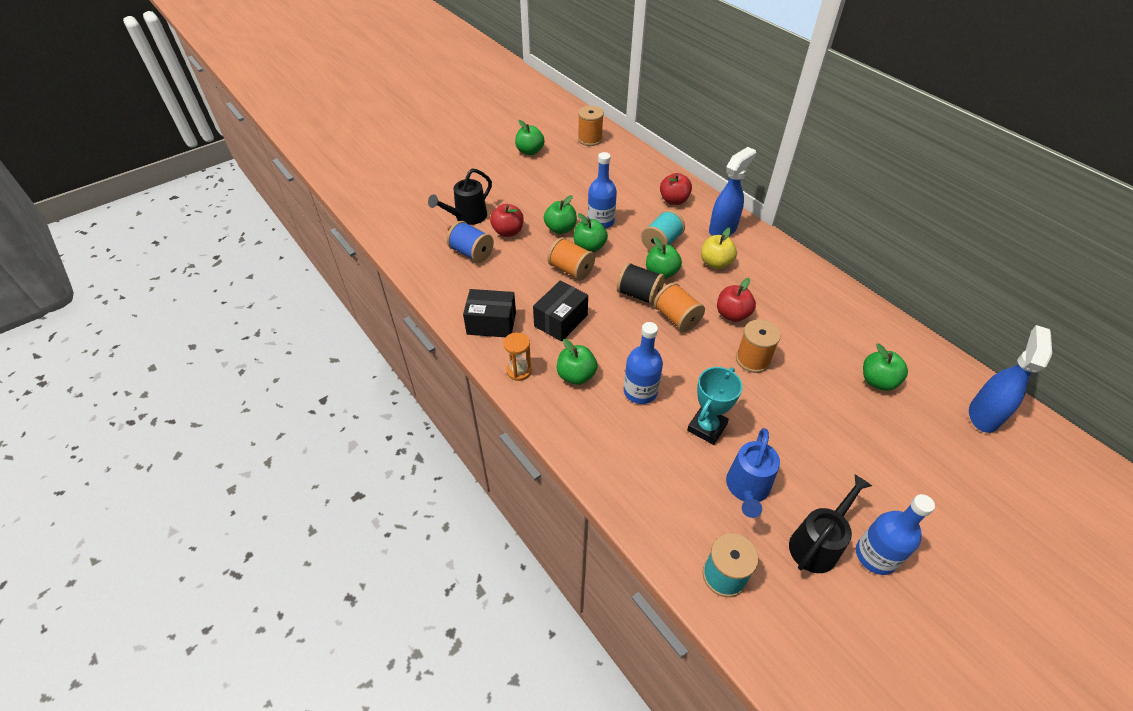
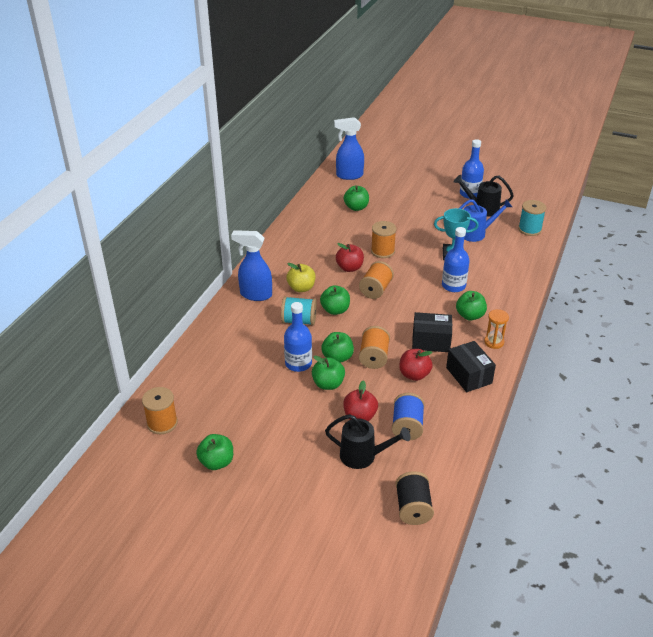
camera: 120 degrees left, 10 degrees down
black spool [617,262,665,305] -> black spool moved to [395,471,434,525]
red apple [660,173,692,205] -> red apple moved to [399,349,433,381]

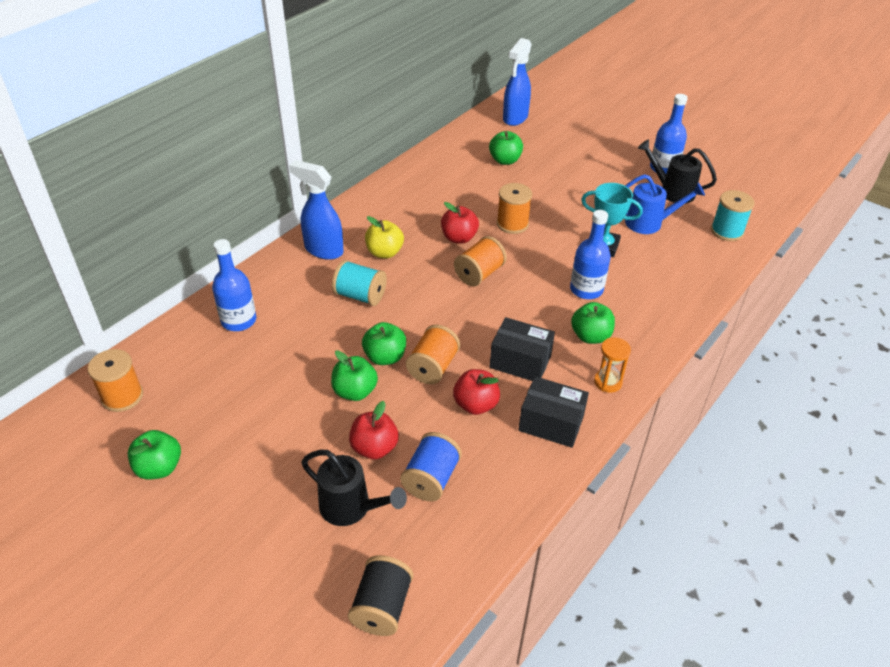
camera: 15 degrees right, 5 degrees up
blue bottle [284,302,312,372] -> blue bottle moved to [212,239,256,331]
green apple [320,285,350,315] -> none
blue spray bottle [334,117,364,180] -> blue spray bottle turned 75 degrees counterclockwise [503,38,532,126]
black box [446,341,496,392] -> black box turned 60 degrees counterclockwise [519,376,589,448]

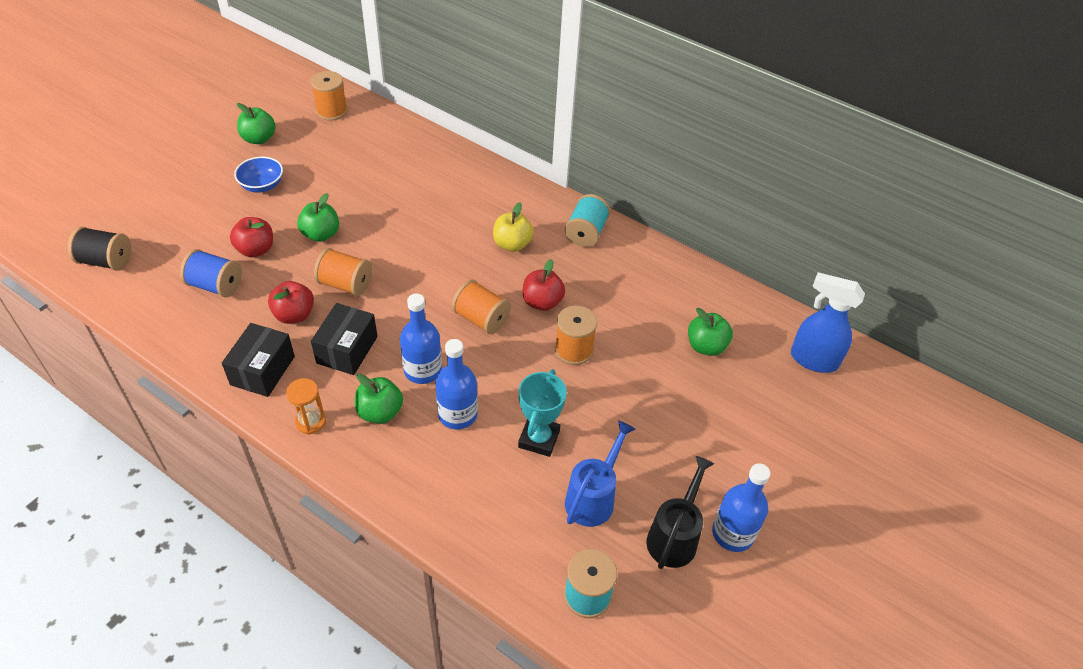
camera: 85 degrees right, 5 degrees up
blue bottle [212,239,256,331] -> blue bottle moved to [400,294,442,384]
blue spray bottle [289,160,343,260] -> none
black watering can [301,450,407,526] -> none
turquoise spool [332,260,387,306] -> turquoise spool moved to [565,194,610,247]
green apple [362,322,406,365] -> none
blue watering can [625,174,705,234] -> blue watering can turned 150 degrees counterclockwise [565,420,636,527]
none -> blue bowl [234,156,283,193]

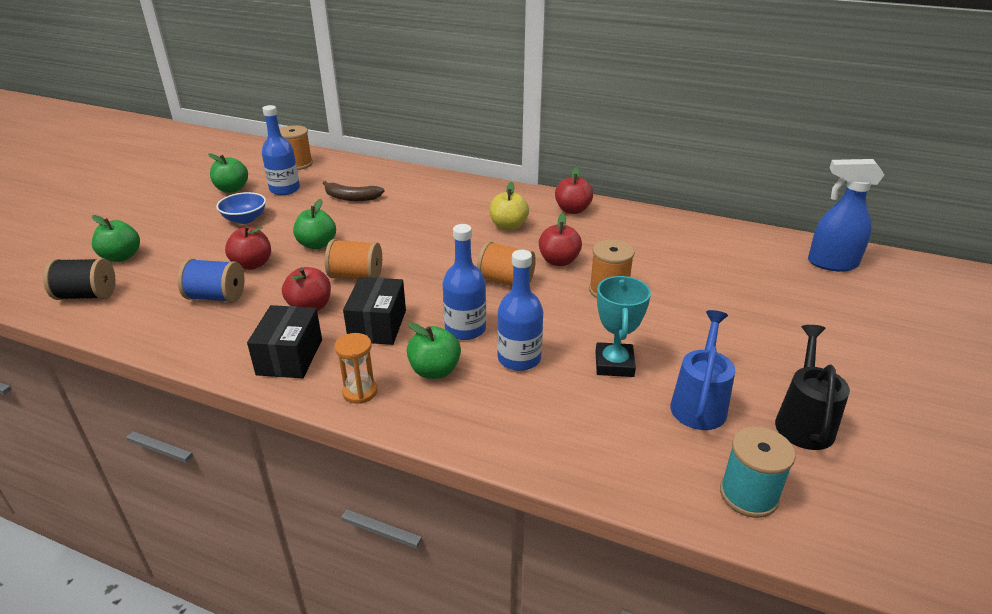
camera: 10 degrees left, 15 degrees down
turquoise spool [565,194,610,247] -> red apple [555,167,593,214]
green apple [688,308,733,356] -> green apple moved to [92,215,140,262]
blue bottle [712,463,771,552] -> blue bottle moved to [262,105,300,195]
none -> brown banana [323,181,384,201]

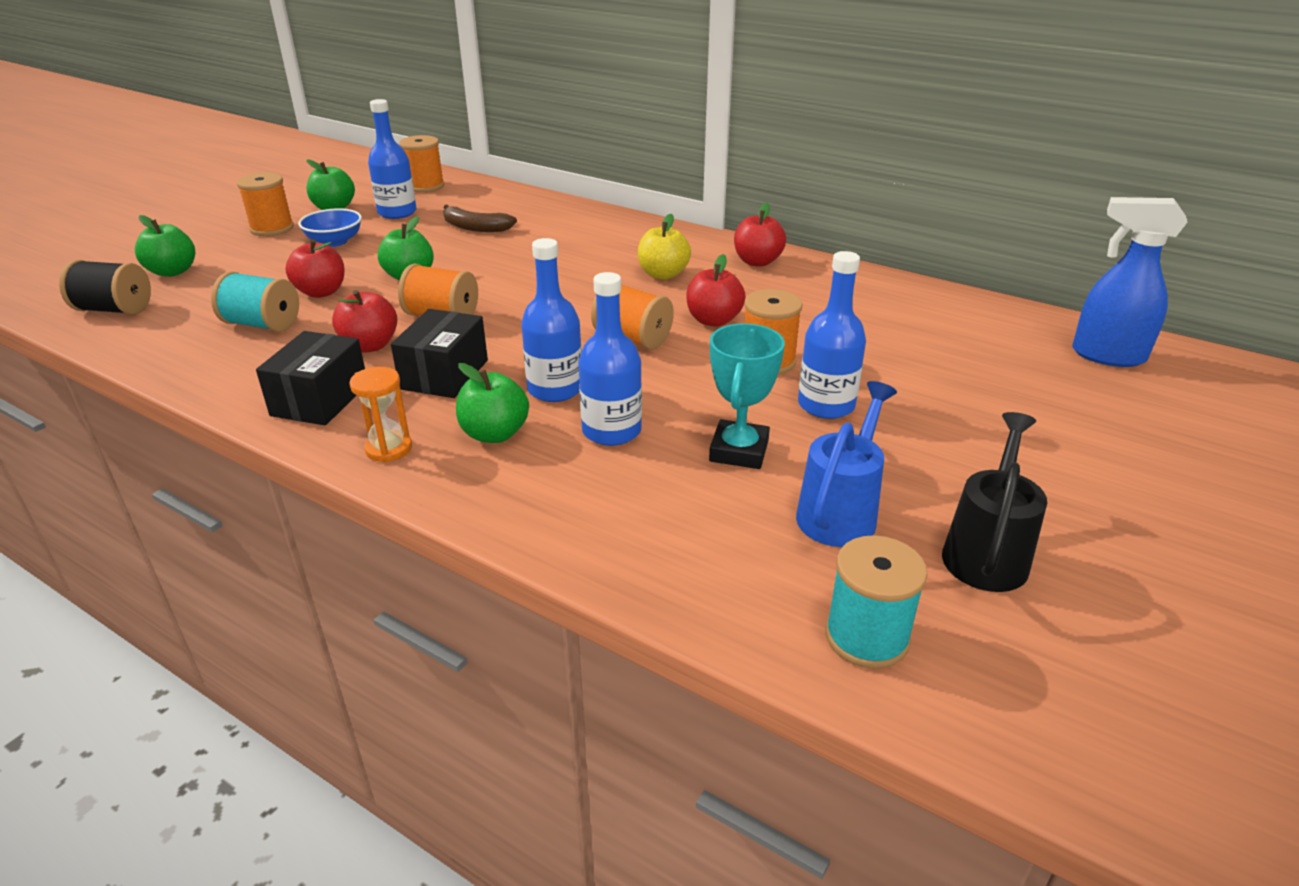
camera: 10 degrees right, 0 degrees up
blue spool [178,259,244,303] -> turquoise spool [211,271,299,332]
none -> orange spool [237,172,294,236]
none -> blue bottle [798,251,866,419]

